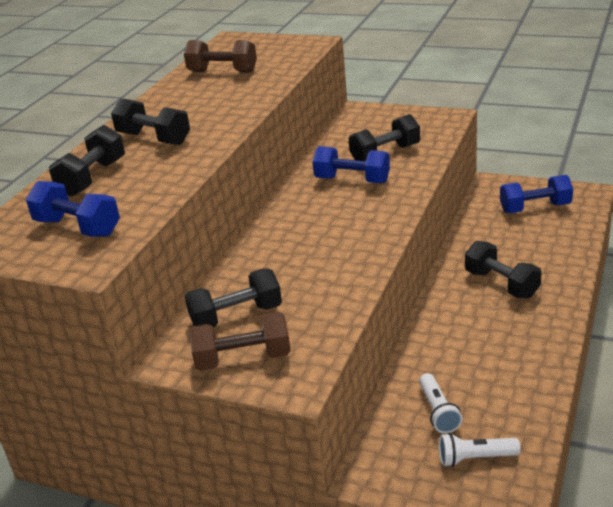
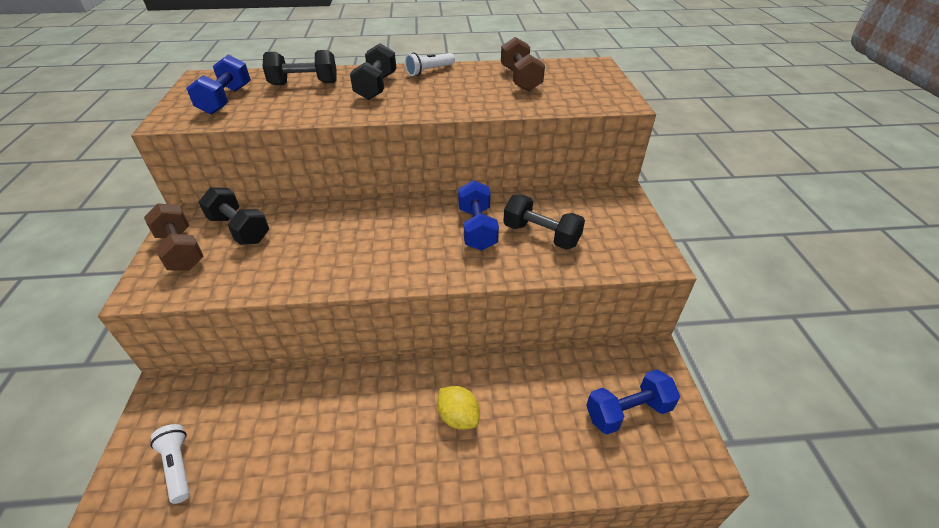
camera: 60 degrees right, 10 degrees up
white flashlight [419,373,462,433] -> white flashlight moved to [405,52,455,76]
black dumbbell [465,241,542,299] -> yellow lemon [437,386,479,430]
blue dumbbell [500,175,573,213] -> blue dumbbell turned 75 degrees counterclockwise [586,369,680,434]

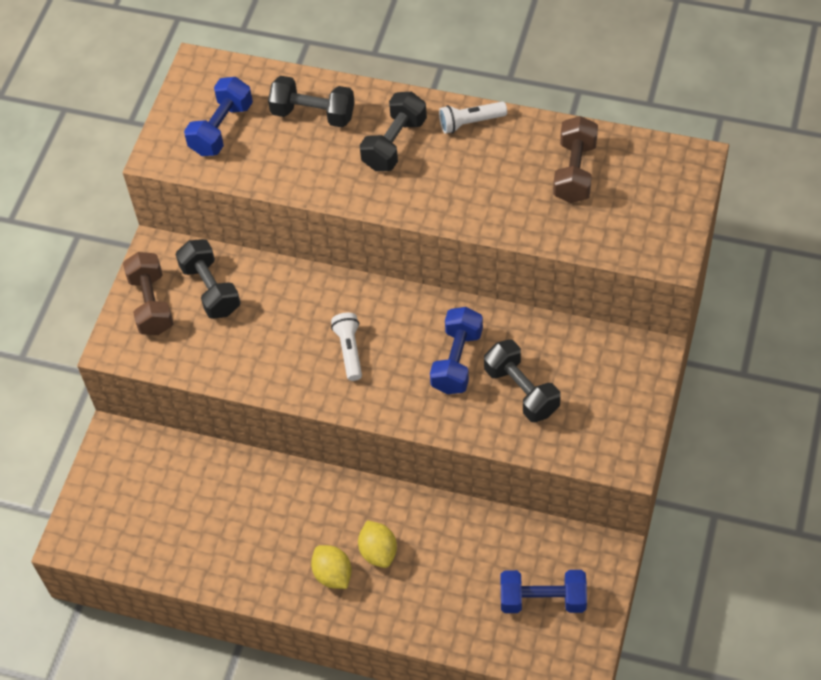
camera: 25 degrees right, 15 degrees up
white flashlight [150,424,190,504] -> white flashlight moved to [331,313,362,381]
none -> yellow lemon [311,545,352,589]

